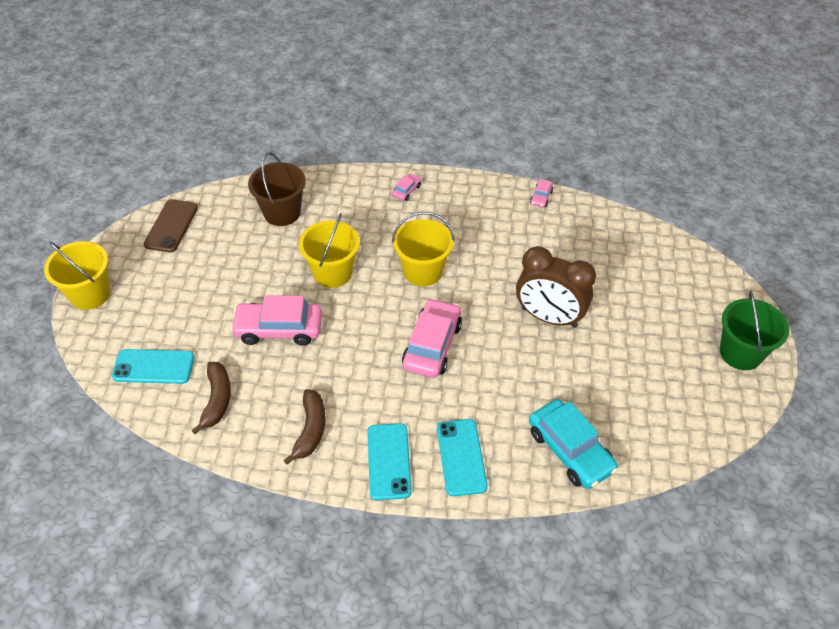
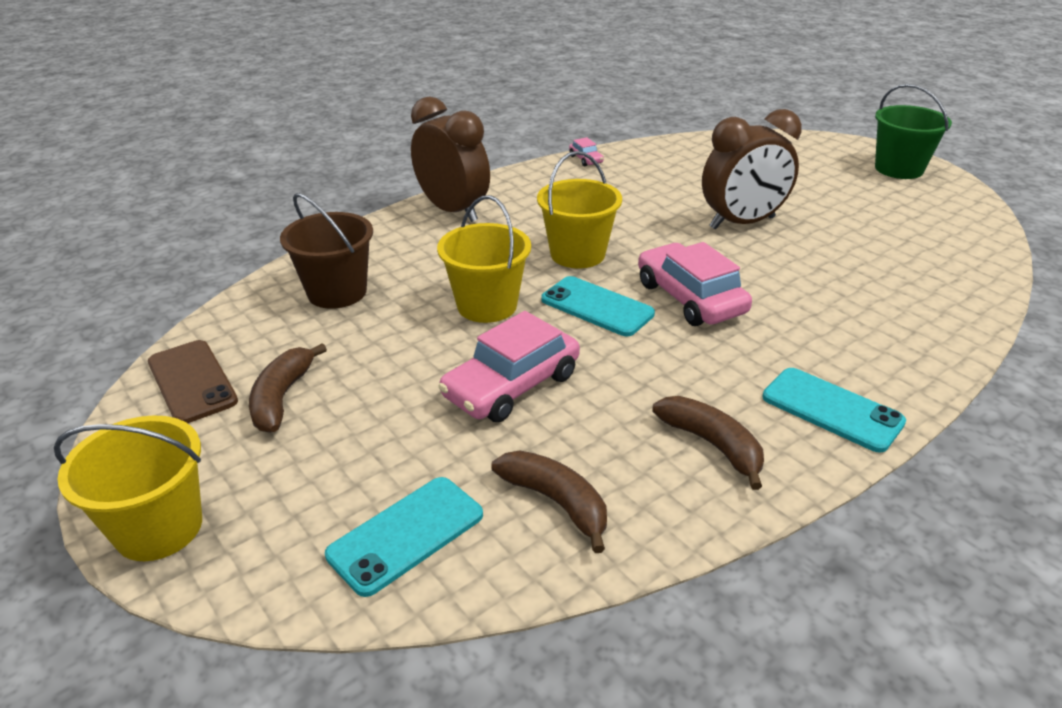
camera: 45 degrees left, 15 degrees down
pink car [392,173,421,201] -> brown clock [411,97,490,222]
turquoise phone [437,419,488,496] -> turquoise phone moved to [541,276,655,336]
turquoise car [529,399,618,489] -> none
none -> brown banana [249,343,327,433]

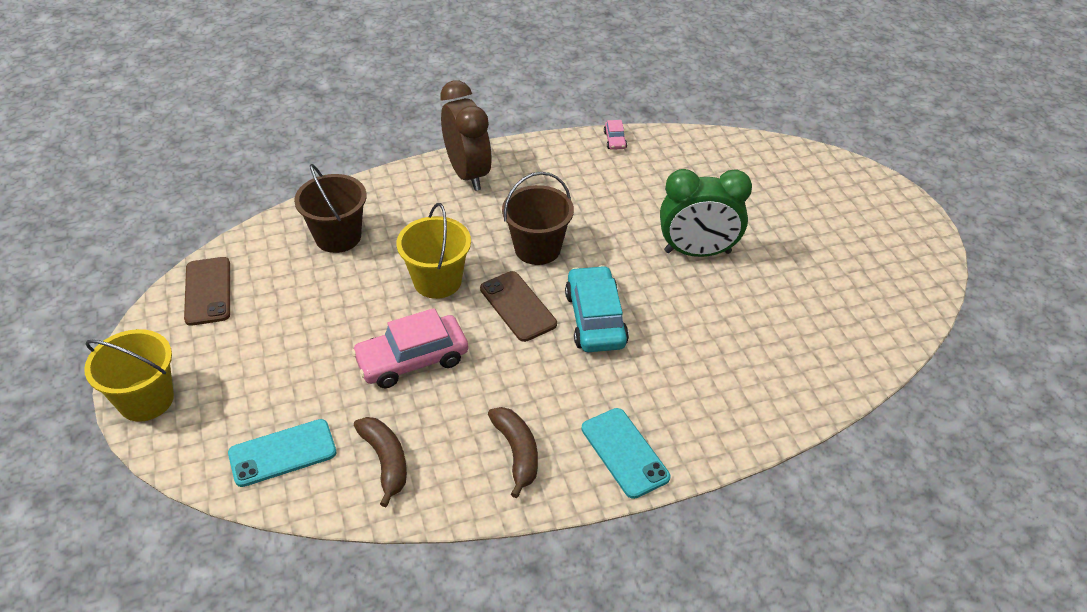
camera: 20 degrees right, 10 degrees up
brown banana [249,343,327,433] -> none
yellow bucket [537,151,622,268] -> brown bucket [502,172,574,265]
turquoise phone [541,276,655,336] -> brown phone [480,271,557,342]
pink car [638,242,752,326] -> turquoise car [565,265,629,352]
brown clock [702,109,802,230] -> green clock [660,169,752,257]
green bucket [875,84,952,179] -> none

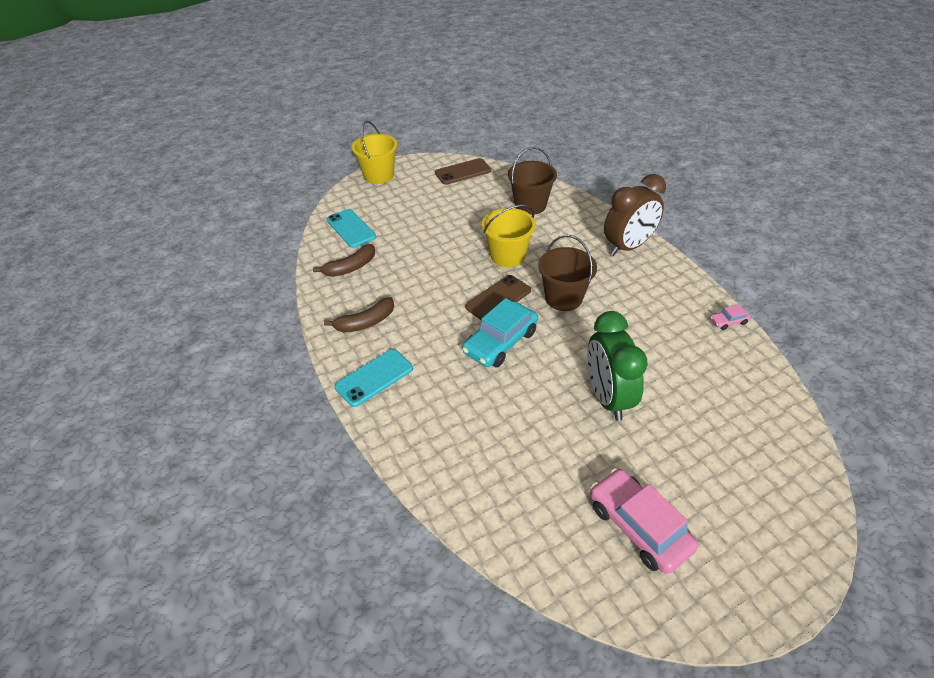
camera: 80 degrees right, 0 degrees up
pink car [352,308,468,388] -> pink car moved to [590,468,699,574]
turquoise car [565,265,629,352] -> turquoise car turned 150 degrees clockwise [462,298,538,367]

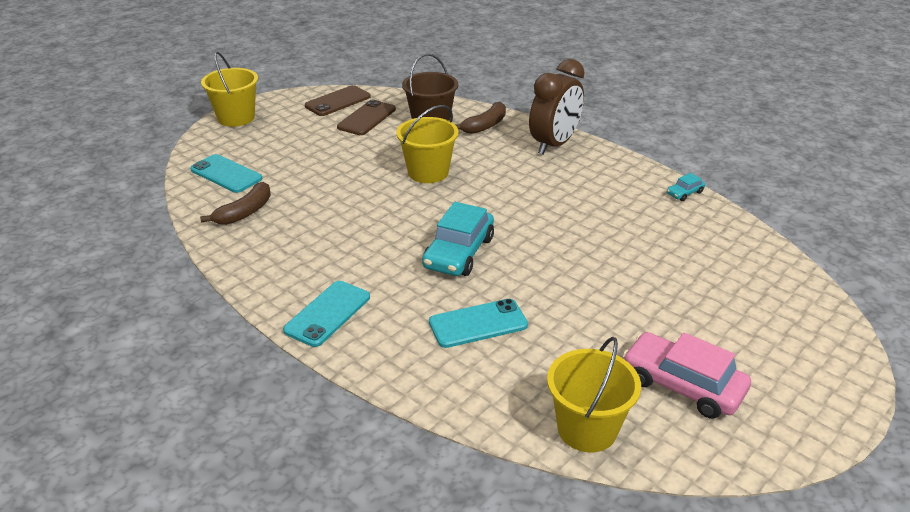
camera: 20 degrees left, 10 degrees down
brown banana [324,297,394,333] -> brown banana moved to [456,102,506,134]
brown phone [465,275,531,321] -> brown phone moved to [337,100,396,135]
brown bucket [538,235,597,311] -> none
green clock [587,311,648,421] -> none
pink car [710,304,751,330] -> turquoise car [667,173,705,201]
none -> turquoise phone [429,299,528,348]
none -> yellow bucket [547,336,641,452]

